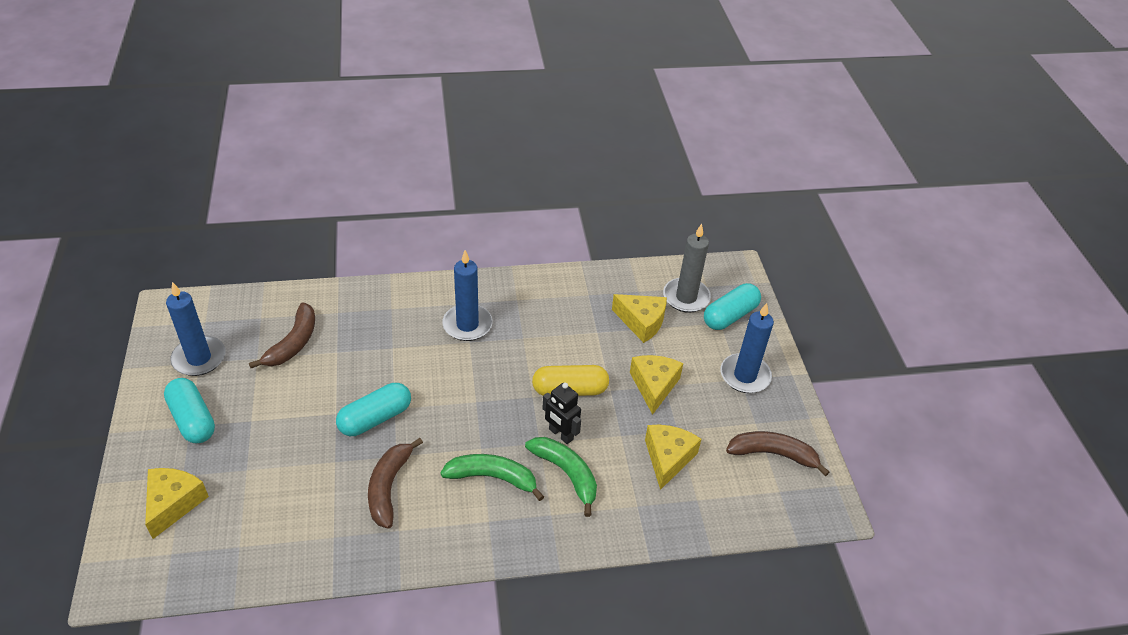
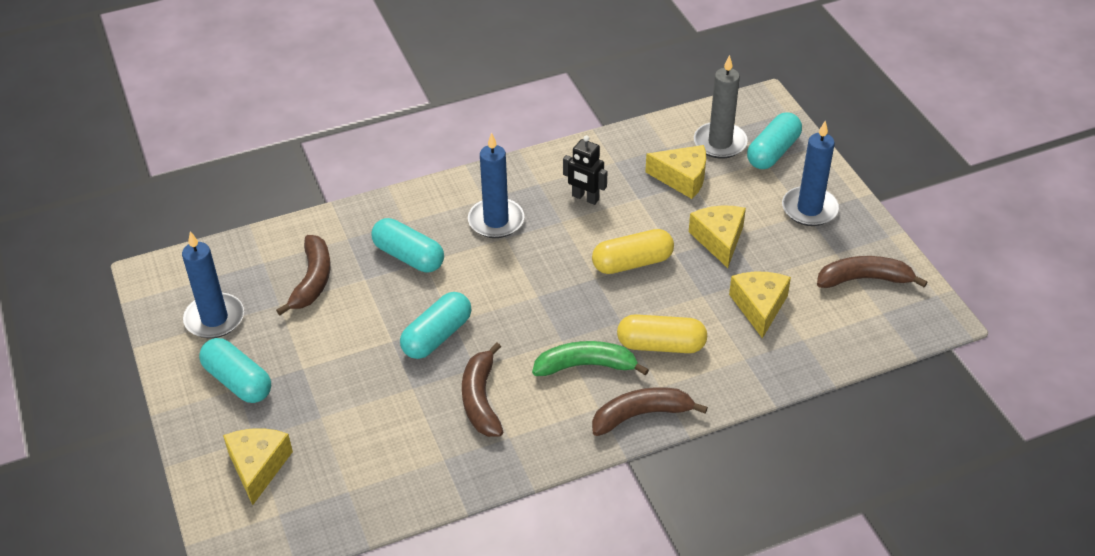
camera: 10 degrees left, 0 degrees up
green banana [525,437,597,517] -> yellow capsule [617,314,707,353]
black robot [542,383,581,444] -> black robot moved to [563,135,607,205]
none -> turquoise capsule [371,218,444,273]
none -> brown banana [592,387,708,436]

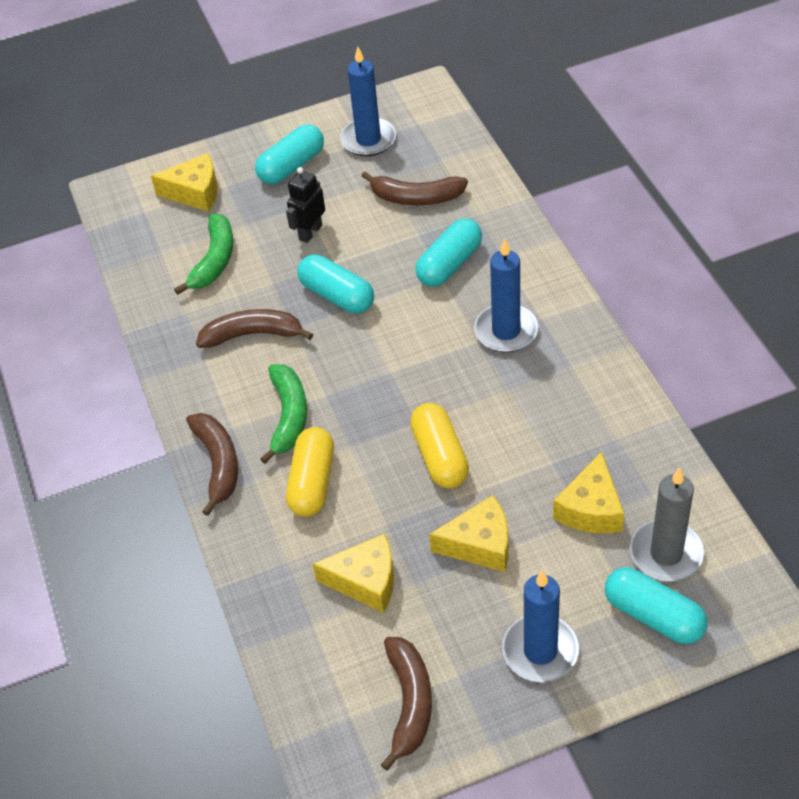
camera: 95 degrees right, 5 degrees up
black robot [563,135,607,205] -> black robot moved to [286,167,325,243]
none -> green banana [174,213,233,295]

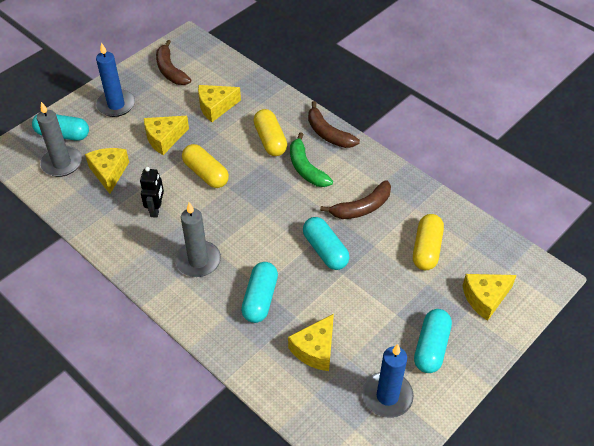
camera: 150 degrees right, 0 degrees up
green banana [174,213,233,295] -> yellow capsule [413,214,444,270]
black robot [286,167,325,243] -> black robot moved to [140,167,164,218]
turquoise capsule [297,254,374,314] -> turquoise capsule turned 45 degrees clockwise [303,217,349,270]
brown banana [362,171,468,205] -> yellow cheese [288,314,334,371]
blue candle [474,239,538,353] -> grey candle [175,203,221,277]

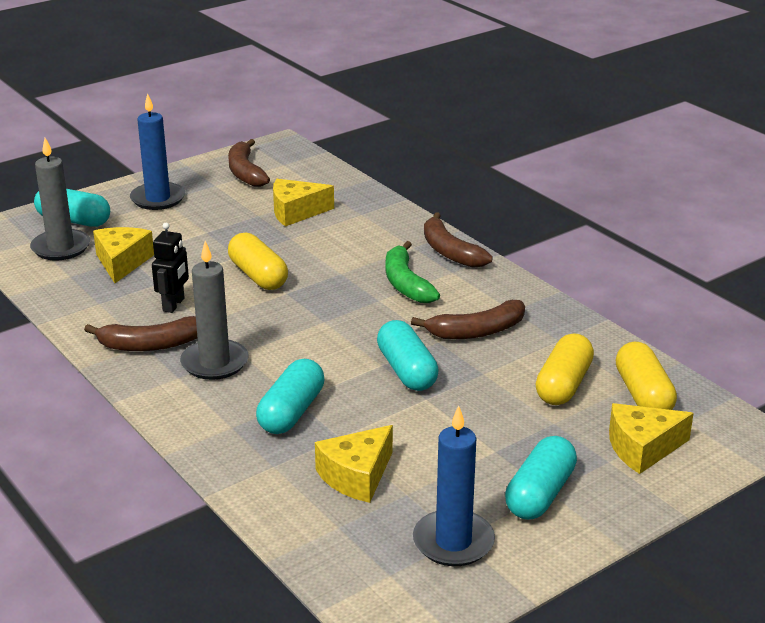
camera: 10 degrees right, 20 degrees down
yellow cheese [144,116,189,155] -> none
yellow capsule [253,109,287,156] -> yellow capsule moved to [616,342,677,410]
none -> brown banana [84,316,197,351]

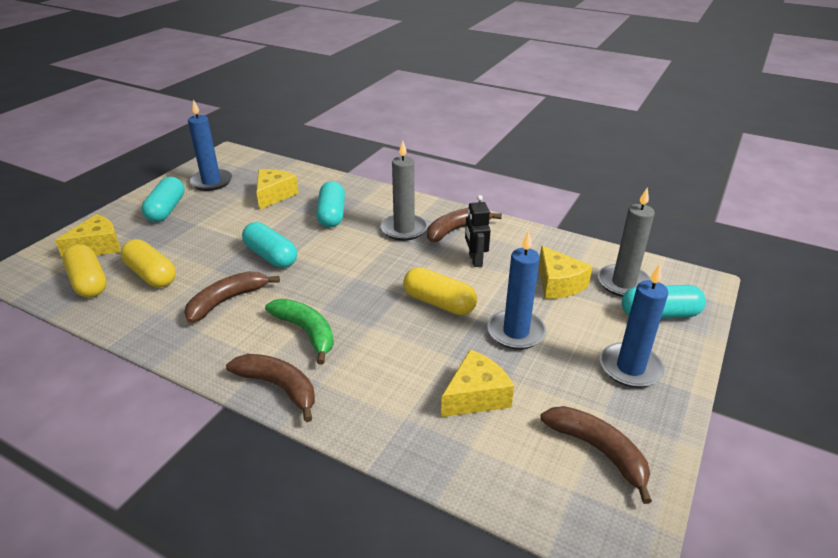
camera: 155 degrees right, 5 degrees up
yellow capsule [536,333,594,405] -> yellow capsule turned 45 degrees counterclockwise [121,239,176,288]
none -> blue candle [487,231,546,350]

